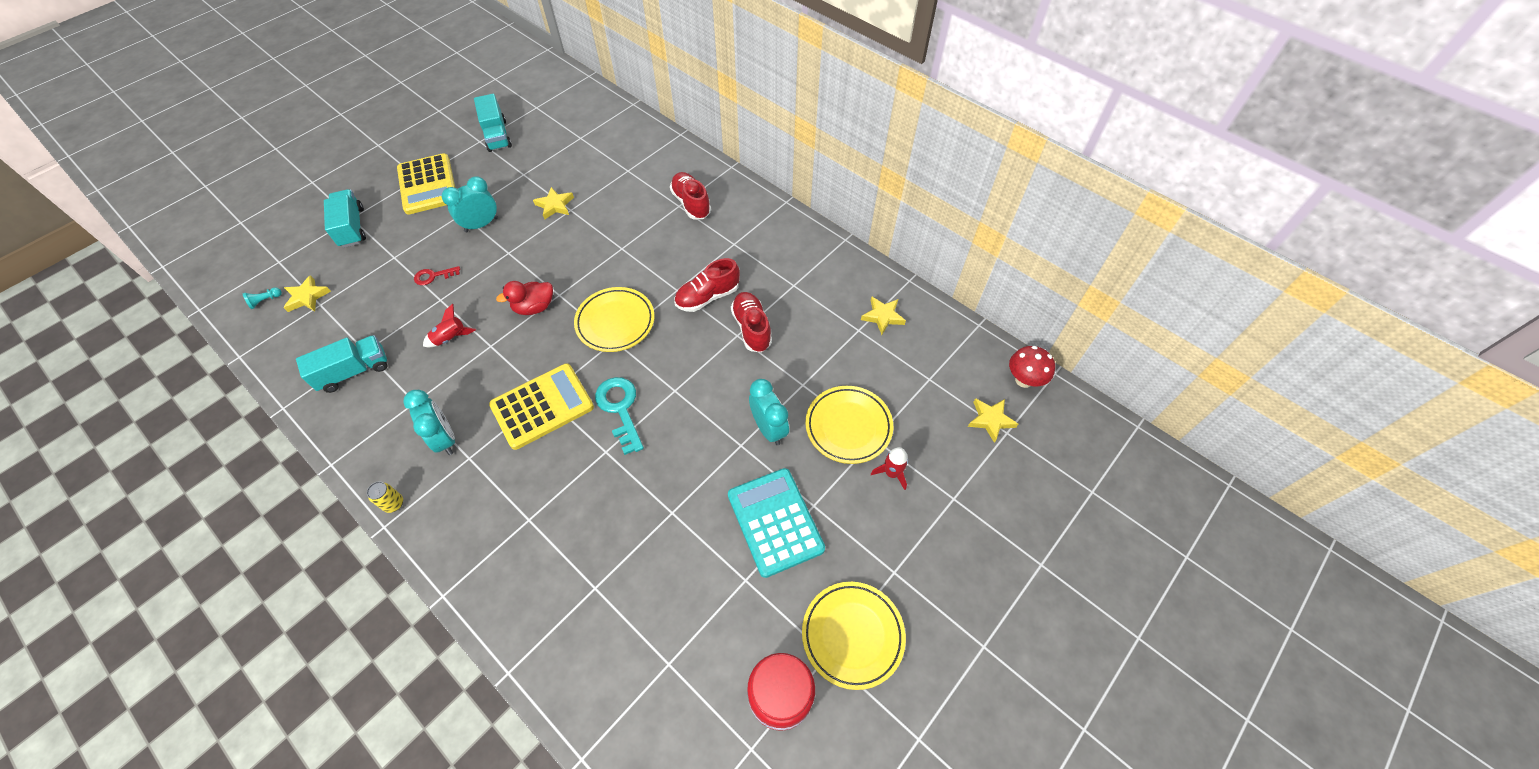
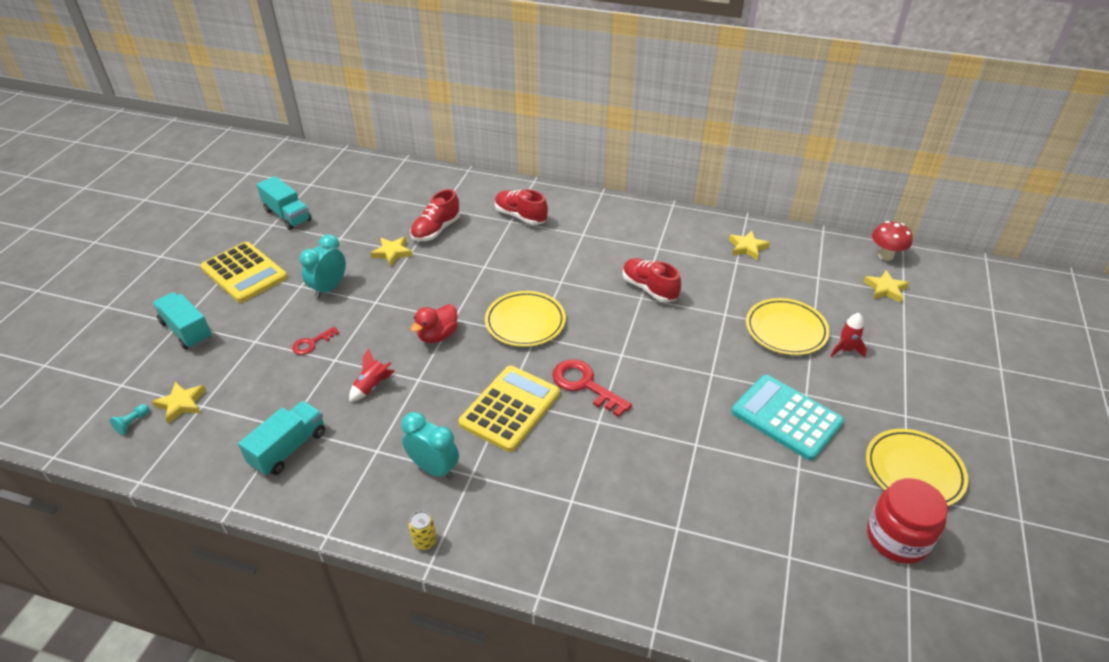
camera: 25 degrees left, 15 degrees down
turquoise key [595,377,644,455] -> red key [552,359,632,417]
red shoe [674,258,740,312] -> red shoe moved to [410,189,460,241]
turquoise clock [749,379,789,445] -> none

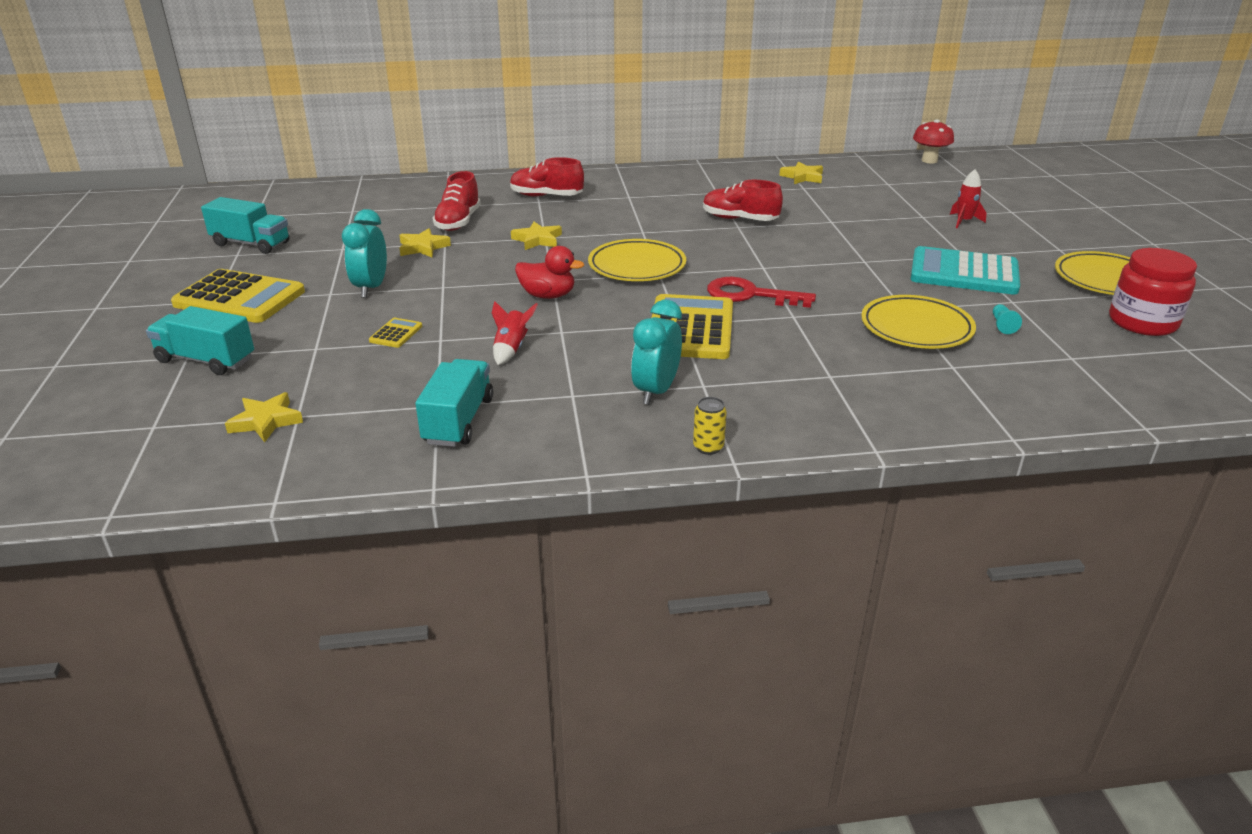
camera: 25 degrees left, 10 degrees down
turquoise pawn [110,404,150,435] -> turquoise pawn moved to [993,304,1022,334]
red key [292,327,339,355] -> yellow calculator [369,318,422,348]
turquoise clock [401,412,459,480] -> turquoise clock turned 75 degrees counterclockwise [631,300,682,405]
red duck [411,304,458,343] -> red duck turned 90 degrees counterclockwise [515,246,584,299]
yellow plate [746,298,830,355] -> yellow plate moved to [861,295,976,349]
yellow star [863,270,909,303] -> yellow star moved to [511,222,562,250]

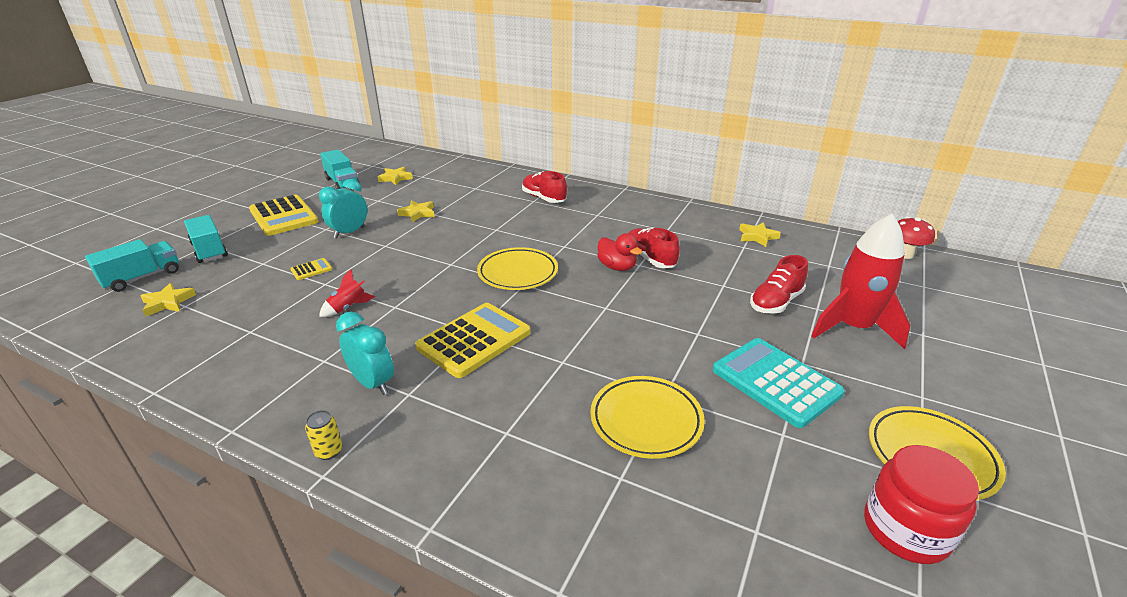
camera: 35 degrees right, 0 degrees up
turquoise truck [415,359,493,447] -> turquoise truck moved to [85,239,179,292]
red shoe [432,171,481,231] -> red shoe moved to [750,255,808,314]
yellow star [511,222,562,250] -> yellow star moved to [378,167,413,185]
red duck [515,246,584,299] -> red duck moved to [597,233,642,271]
turquoise clock [631,300,682,405] -> turquoise clock turned 75 degrees clockwise [336,311,394,395]
red key [707,277,816,308] -> none
red rocket [950,169,986,228] -> red rocket [811,214,910,349], size x2.25
turquoise pawn [993,304,1022,334] -> none

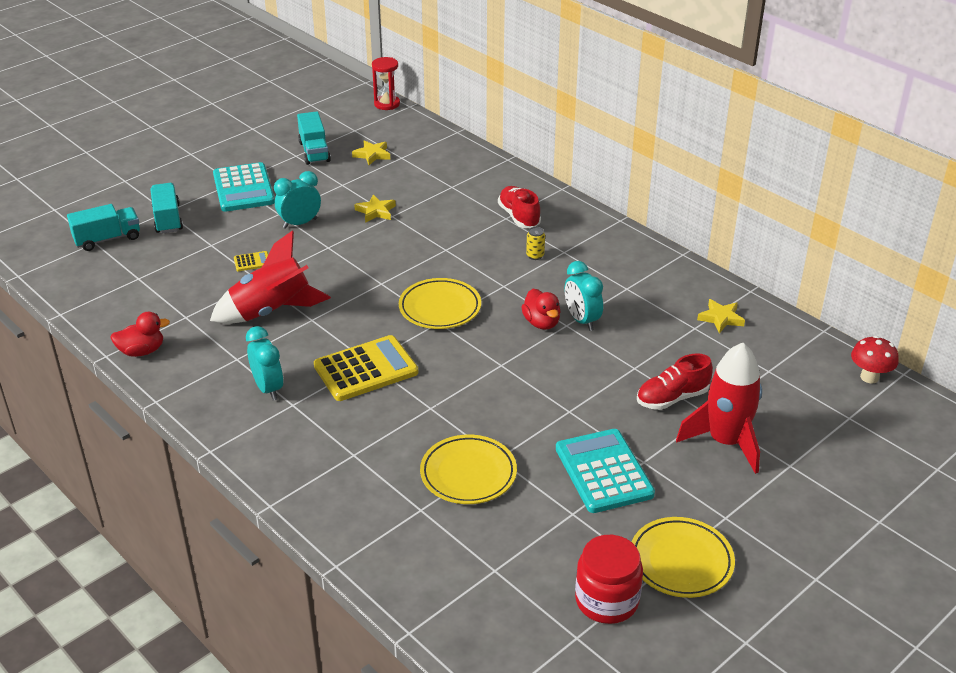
camera: 20 degrees right, 5 degrees up
yellow star [140,283,196,316] -> none
yellow calculator [249,195,318,236] -> turquoise calculator [213,162,275,212]
yellow can [305,410,342,460] -> yellow can moved to [526,227,545,260]
red rocket [319,269,375,317] -> red rocket [210,230,331,324], size x2.25
red shoe [629,228,680,268] -> turquoise clock [565,261,603,331]
none -> red duck [110,312,170,357]
none -> red hourglass [372,57,400,110]

